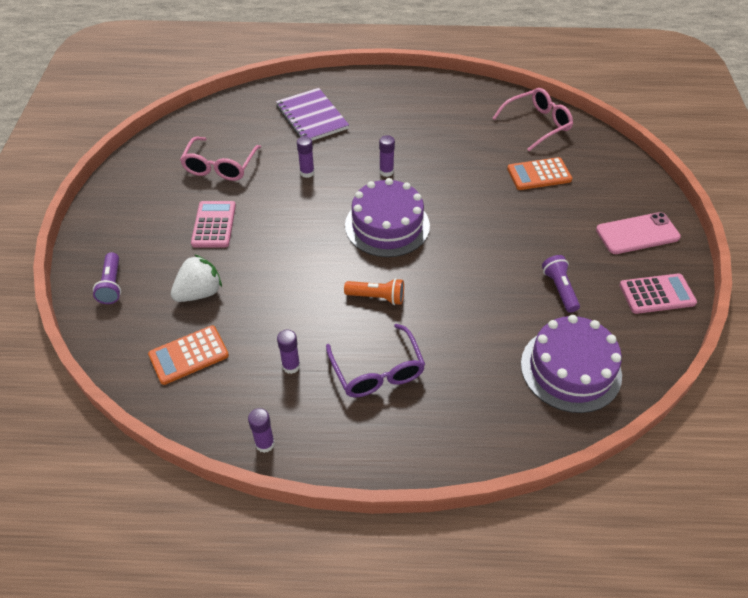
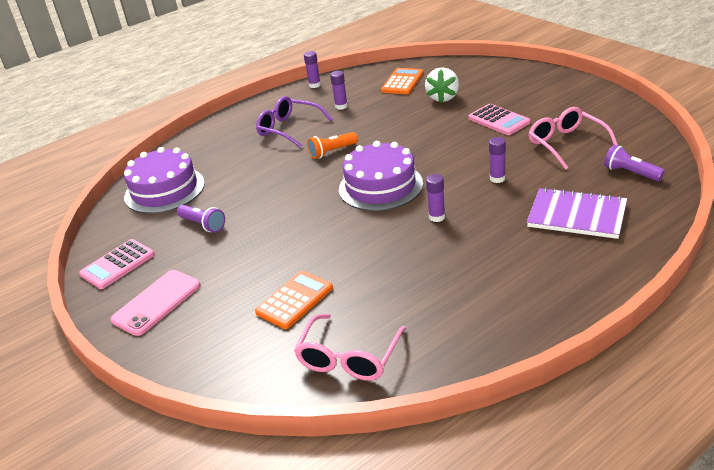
camera: 145 degrees right, 15 degrees down
purple flashlight [93,252,121,304] -> purple flashlight moved to [604,145,665,181]

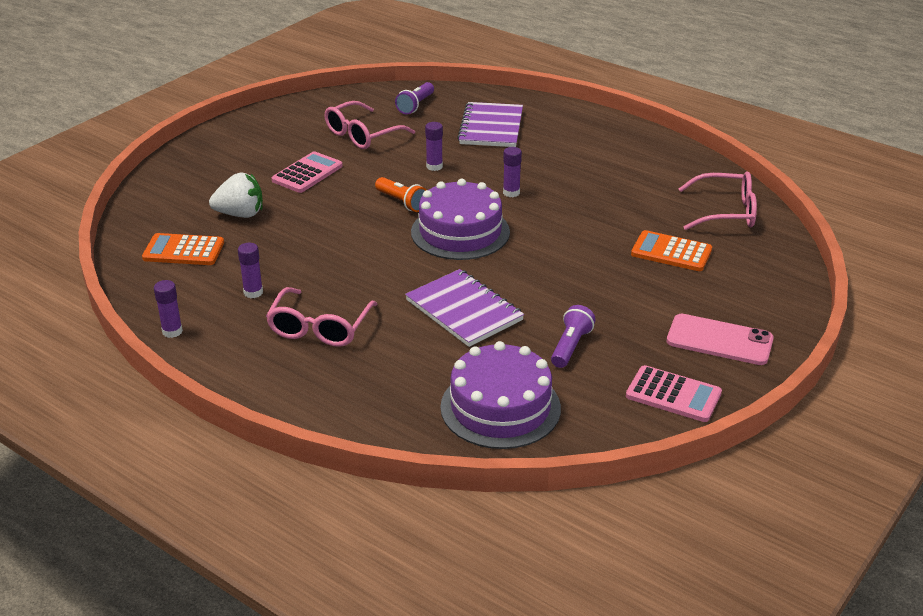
camera: 110 degrees left, 0 degrees up
purple glasses [256,96,333,148] -> pink glasses [266,287,377,347]
orange flashlight [307,132,358,159] -> orange flashlight moved to [375,177,426,212]
none -> purple notebook [405,269,524,347]

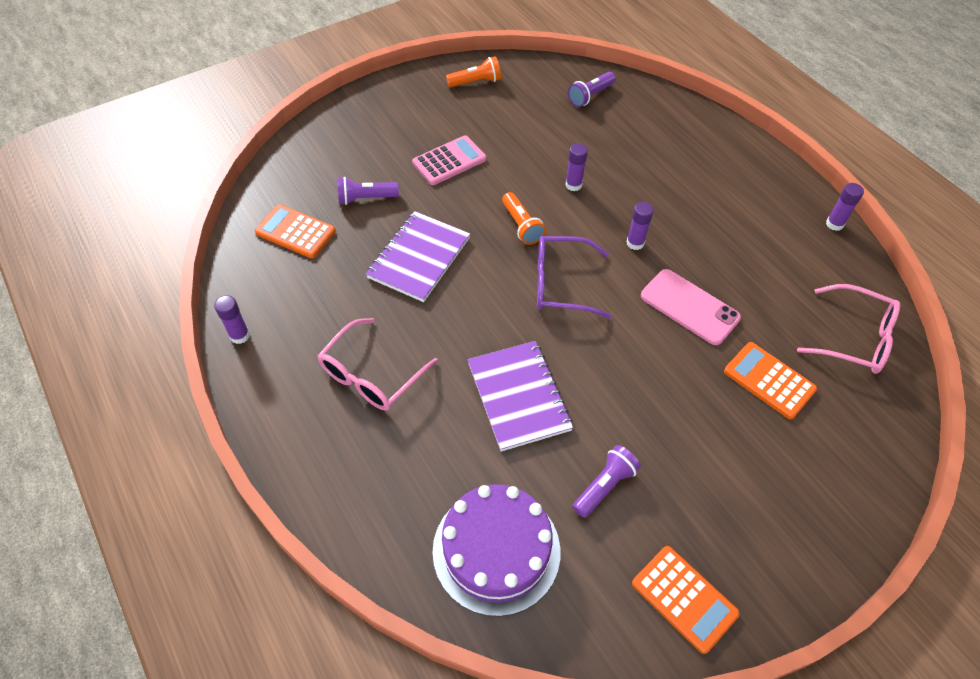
camera: 20 degrees right, 20 degrees up
white strawberry [209,172,263,218] -> purple flashlight [337,177,399,205]
purple glue stick [238,243,263,298] -> purple glue stick moved to [826,183,864,231]
pink glasses [324,101,415,149] -> none
purple cake [411,179,510,260] -> purple glasses [537,236,612,318]
purple notebook [457,102,523,147] -> purple notebook moved to [366,211,470,302]
pink calculator [626,365,722,422] -> orange calculator [632,546,740,654]
pink phone [667,314,774,365] -> pink phone moved to [641,269,741,345]
none -> orange flashlight [446,56,501,87]

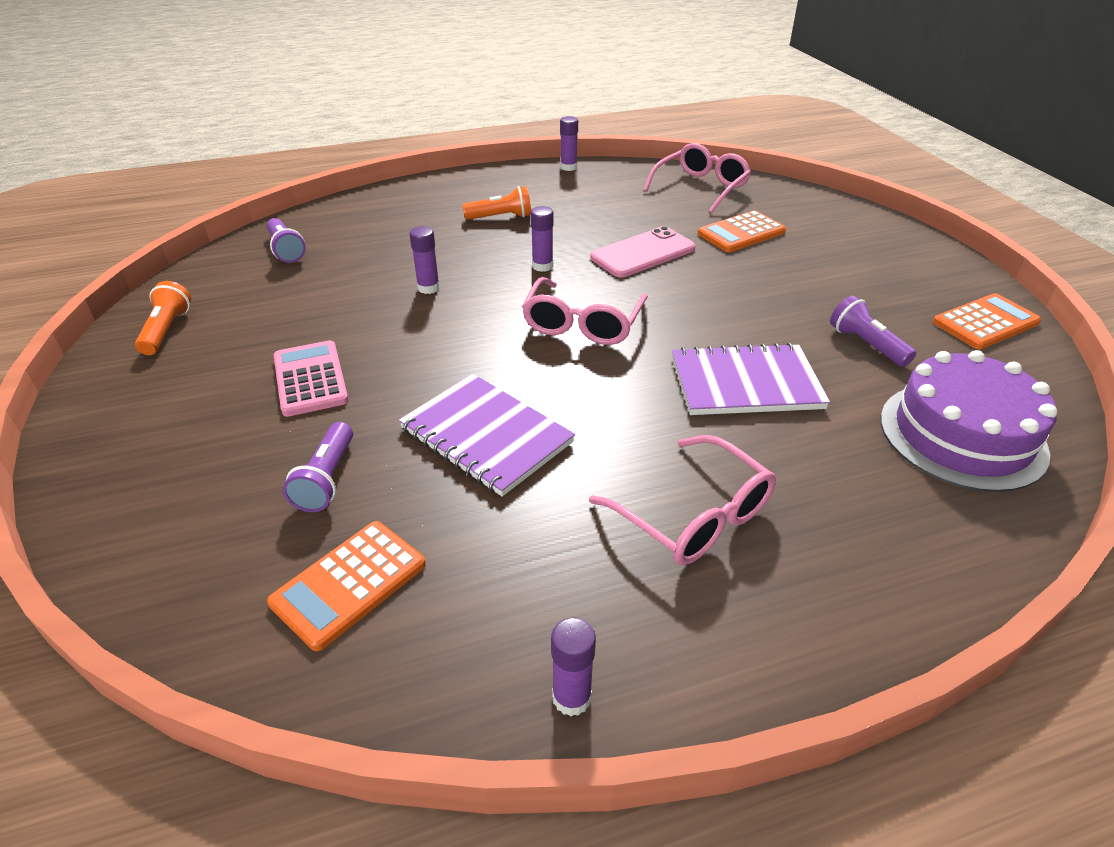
camera: 75 degrees left, 15 degrees down
orange flashlight [502,192,546,245] -> orange flashlight moved to [463,186,531,220]
purple glasses [537,236,612,318] -> pink glasses [522,277,648,345]

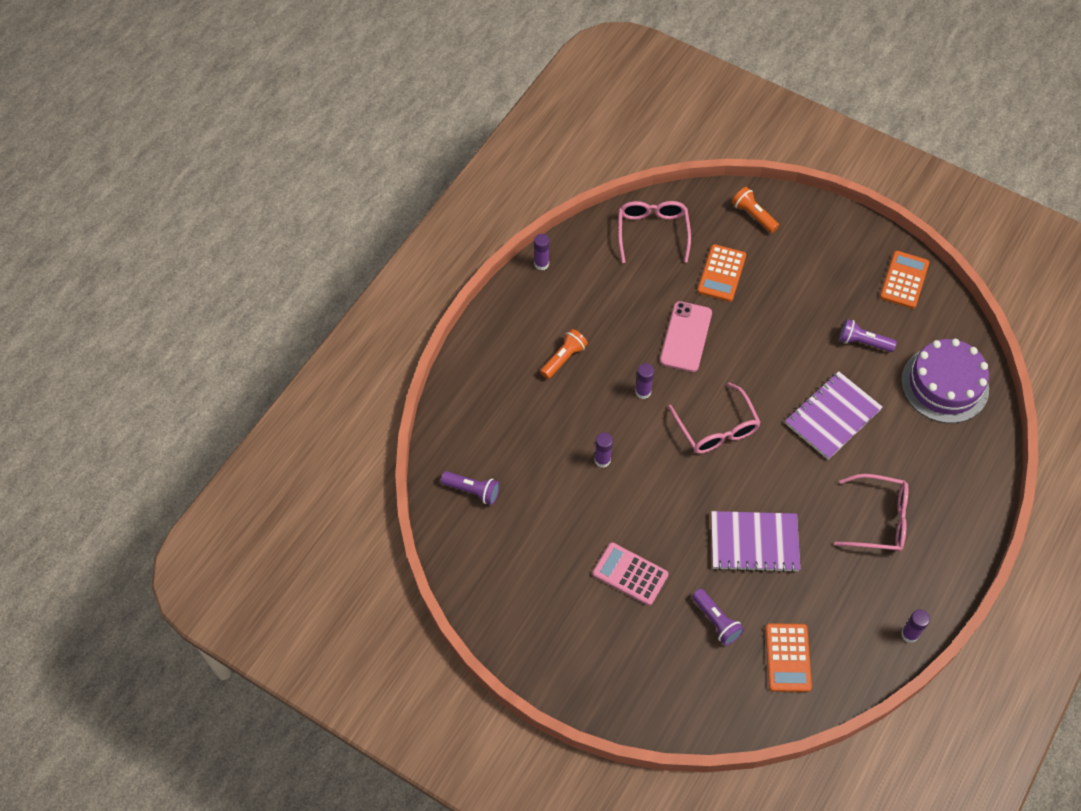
camera: 40 degrees left, 20 degrees up
orange flashlight [135,281,191,355] -> orange flashlight moved to [732,187,779,233]

